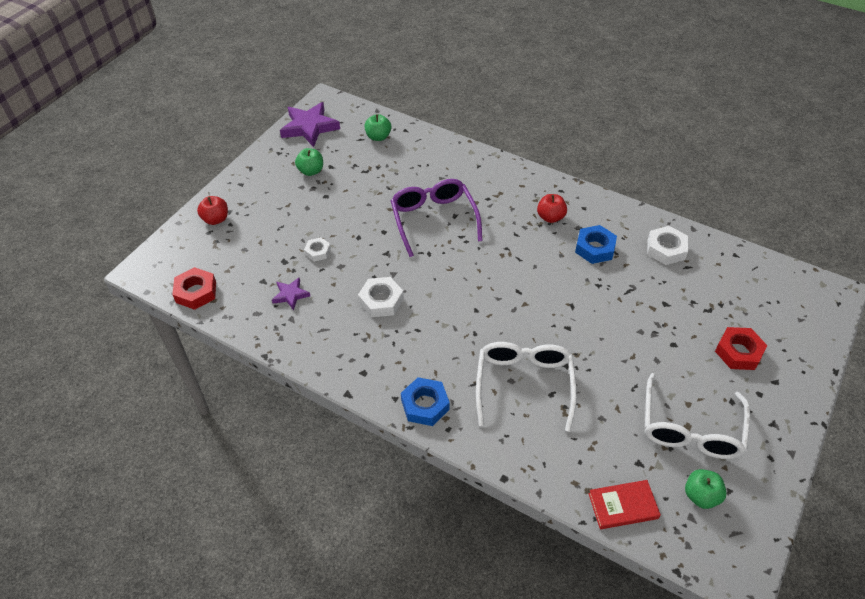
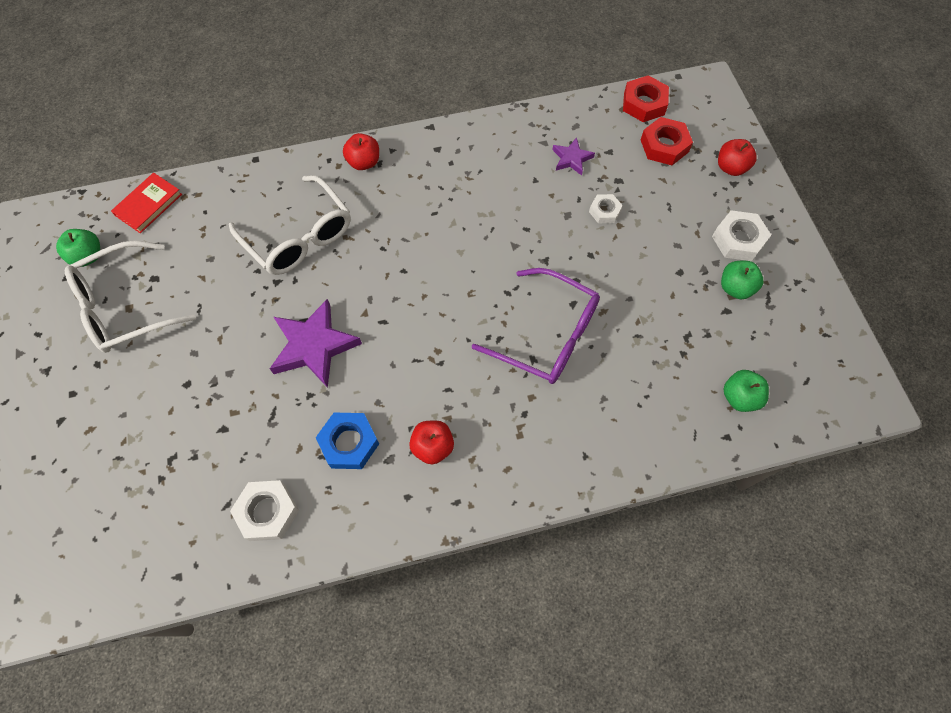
camera: 135 degrees right, 15 degrees up
purple star [280,102,340,147] -> purple star moved to [270,299,362,388]
white nut [358,277,404,317] -> white nut moved to [712,210,771,261]
blue nut [401,377,450,426] -> red apple [343,133,379,170]
white glasses [645,373,750,459] -> white glasses turned 90 degrees counterclockwise [65,241,196,353]
red nut [715,327,767,370] -> red nut moved to [641,117,693,165]

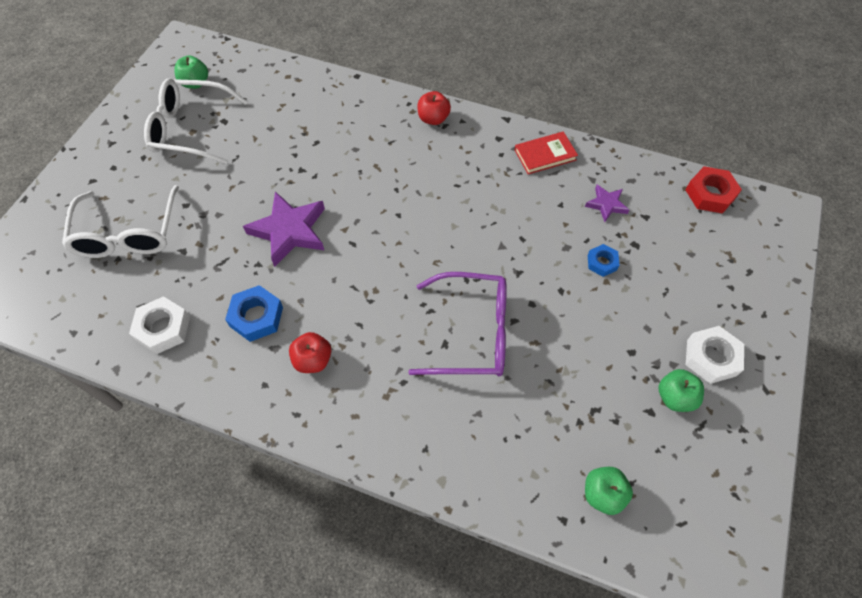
camera: 35 degrees right, 5 degrees down
red book [111,173,182,233] -> red book moved to [515,131,578,174]
white glasses [229,175,351,275] -> white glasses moved to [62,185,179,258]
purple glasses [472,268,600,384] -> purple glasses turned 60 degrees counterclockwise [408,272,507,376]
white nut [589,194,623,223] -> blue nut [588,244,620,277]
red nut [641,117,693,165] -> none
red apple [718,139,757,176] -> none

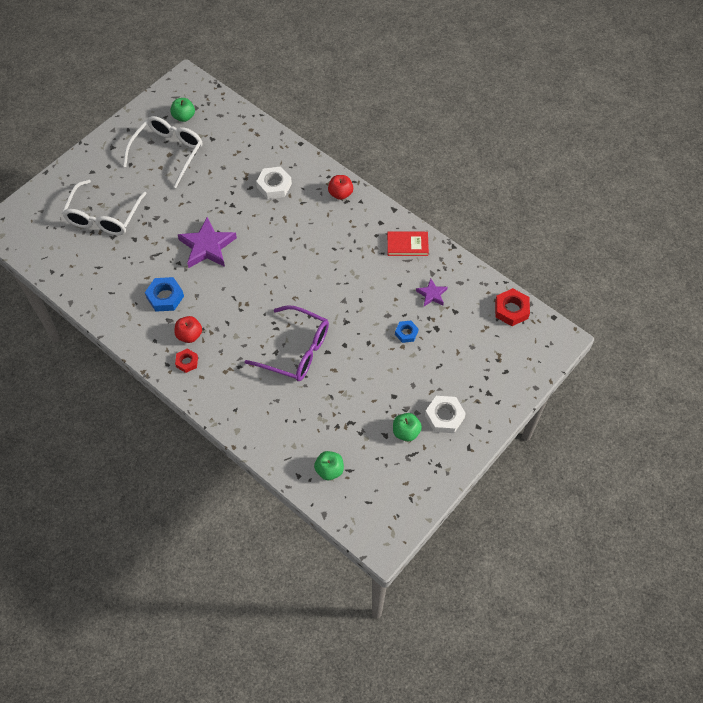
camera: 20 degrees right, 0 degrees up
white nut [129,296,190,354] -> white nut moved to [256,167,292,199]
white glasses [144,78,248,164] -> white glasses turned 90 degrees clockwise [123,116,203,188]
none -> red nut [175,349,198,373]

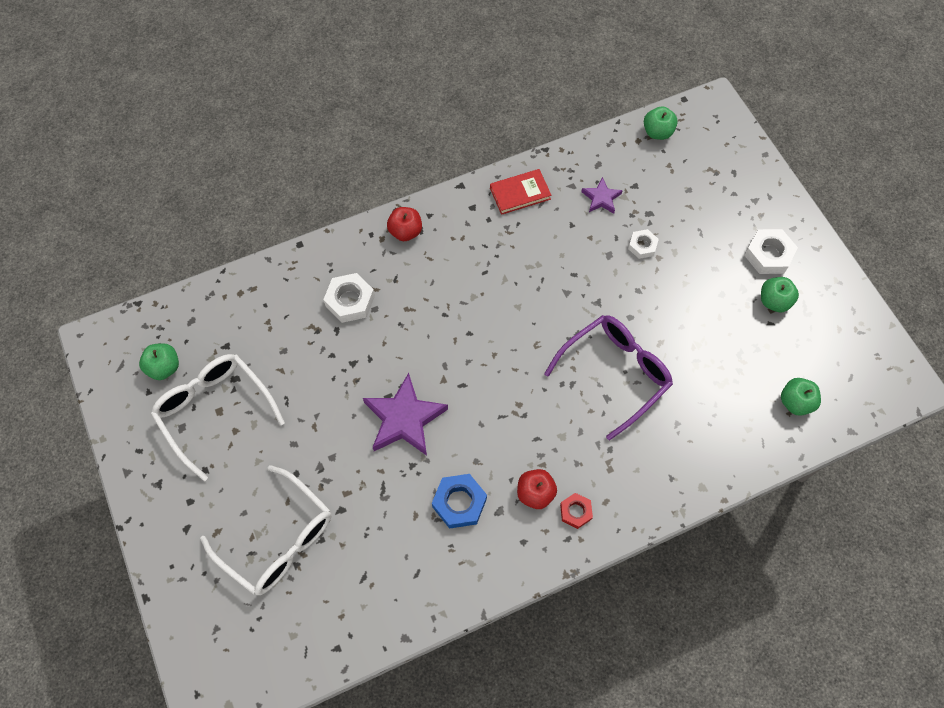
camera: 65 degrees left, 5 degrees up
red book [387,231,429,256] -> red book turned 45 degrees clockwise [490,169,551,215]
blue nut [395,321,418,343] -> white nut [628,229,659,259]
red nut [495,288,530,326] -> green apple [644,106,678,140]

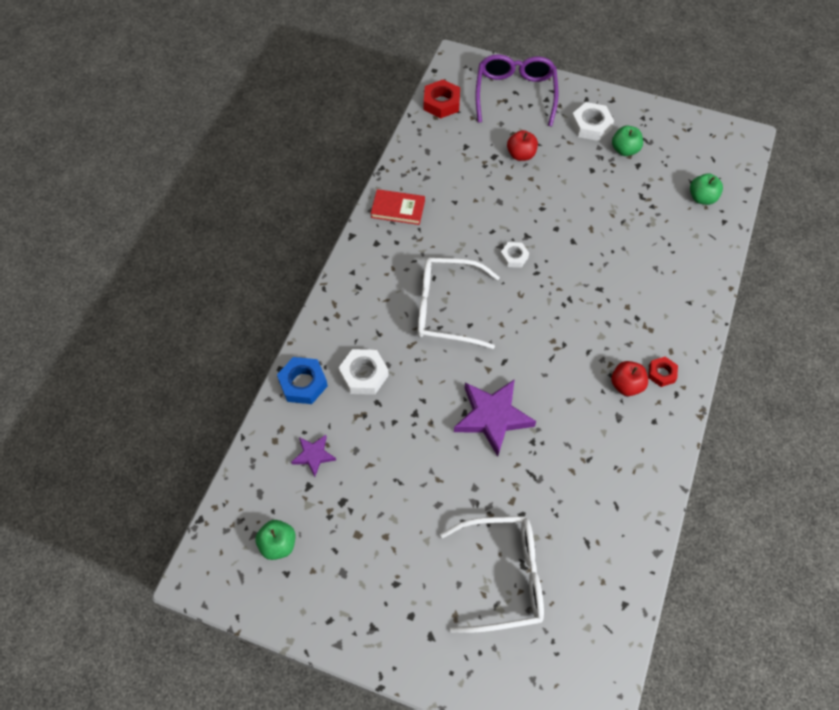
camera: 45 degrees left, 5 degrees down
white glasses [151,354,285,481] -> white glasses moved to [418,258,500,349]
red apple [387,207,422,241] -> red apple moved to [507,130,538,161]
blue nut [432,474,487,529] -> blue nut moved to [277,357,328,404]
red book [490,169,551,215] -> red book turned 75 degrees clockwise [371,189,425,225]
purple glasses [544,315,673,441] -> purple glasses moved to [475,54,558,126]
purple star [581,177,623,214] -> purple star moved to [291,435,336,477]
white nut [628,229,659,259] -> white nut moved to [500,242,529,268]
green apple [644,106,678,140] -> red nut [424,79,460,118]

